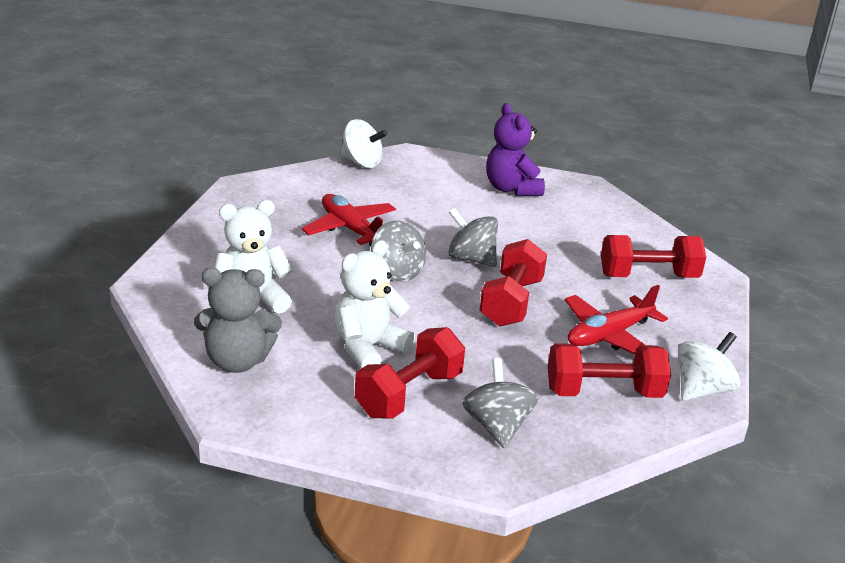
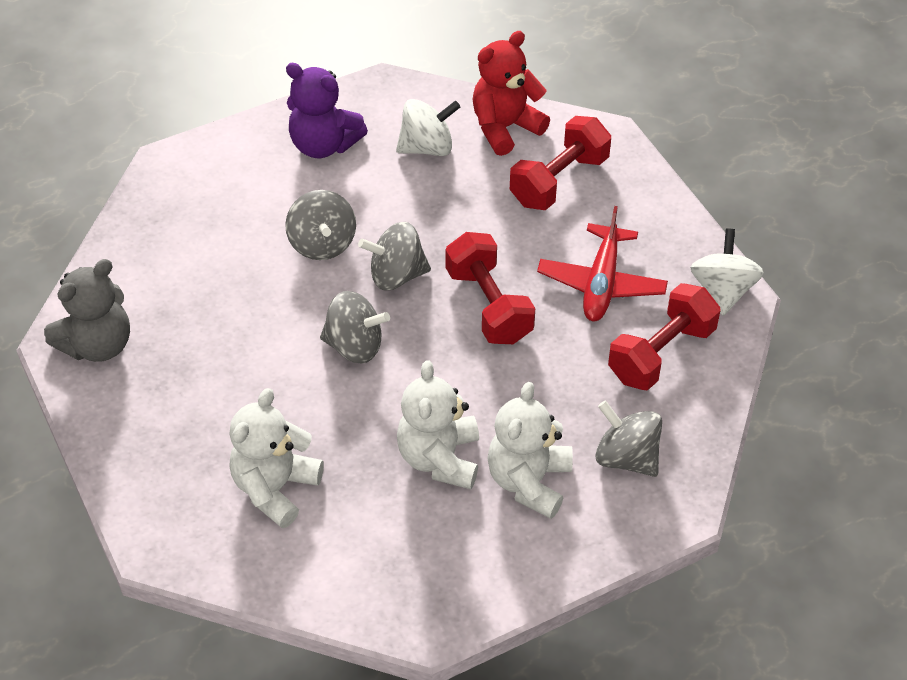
camera: 40 degrees left, 20 degrees up
grey teddy bear [194,268,282,373] -> grey teddy bear moved to [44,259,130,362]
red plane [302,194,396,247] -> none
white spinning top [340,119,388,168] -> white spinning top moved to [396,99,460,156]
red dumbbell [355,327,465,419] -> white teddy bear [487,382,573,519]
none -> grey spinning top [285,190,356,260]
none -> red teddy bear [472,31,550,156]

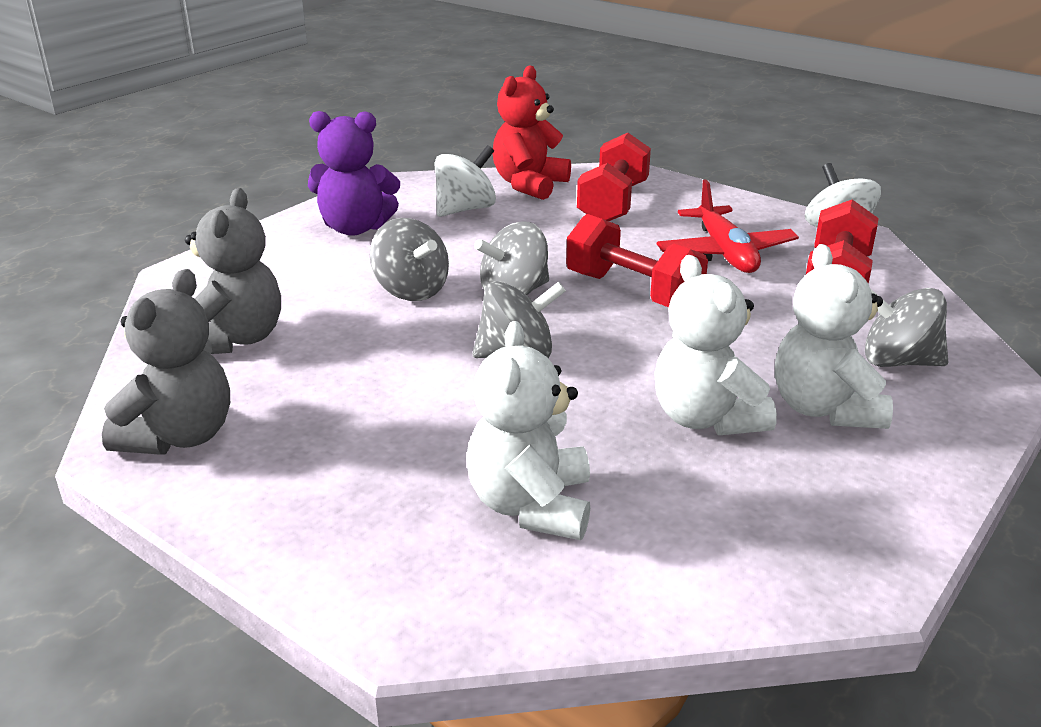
camera: 25 degrees left, 20 degrees down
none -> grey teddy bear [185,188,281,354]

